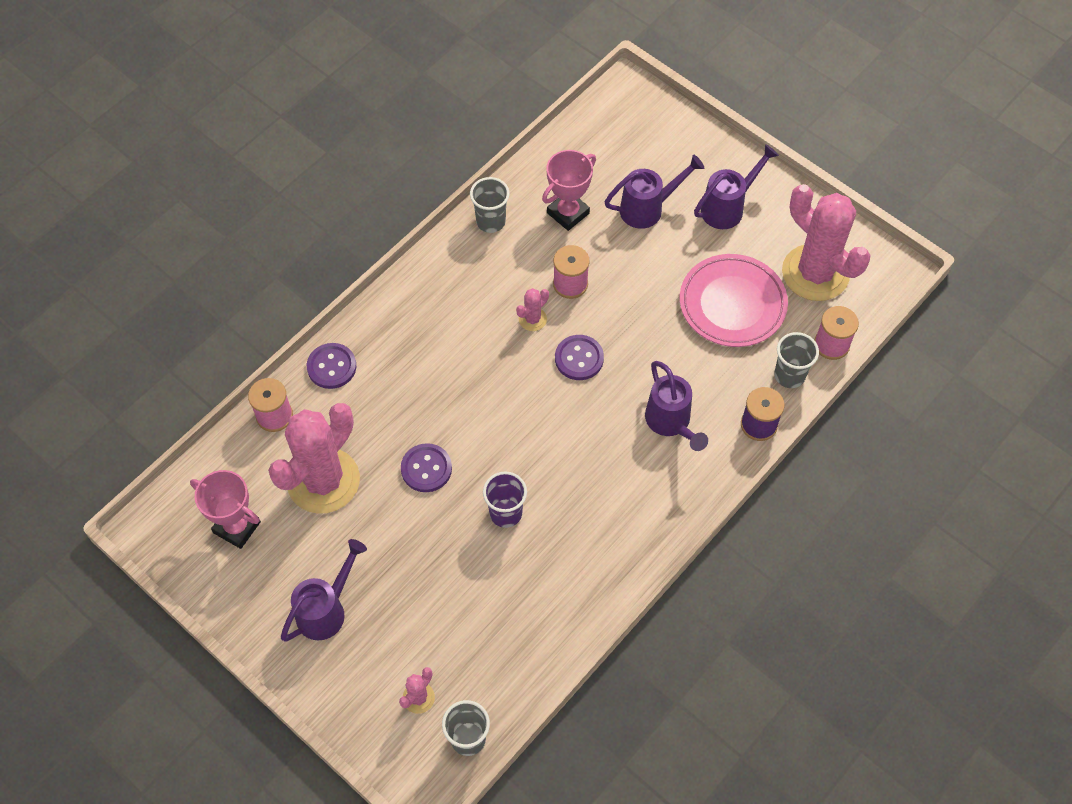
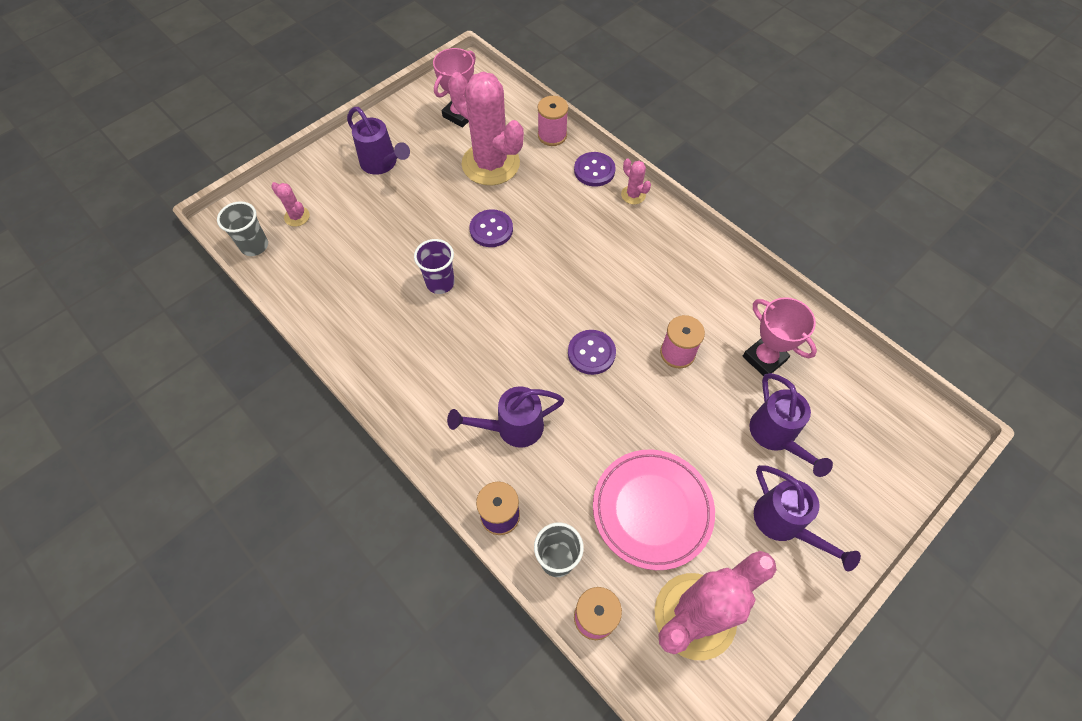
camera: 95 degrees right, 0 degrees up
grey cup [470,177,510,233] -> none
pink cactus [516,288,549,331] -> pink cactus moved to [621,159,651,204]

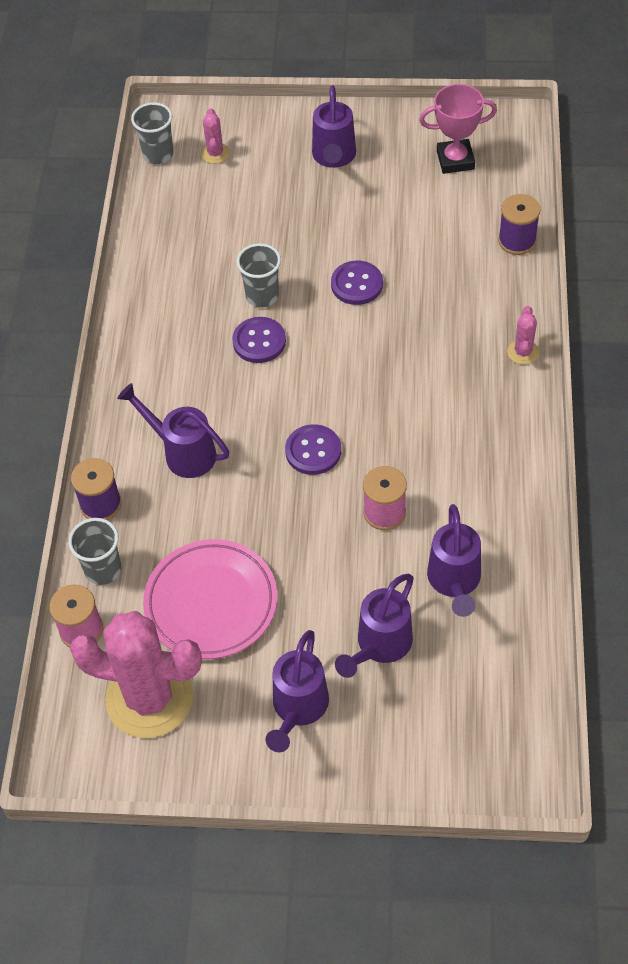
camera: 50 degrees right, 5 degrees down
purple cup [414,239,455,294] -> grey cup [236,243,281,308]
pink cactus [448,72,524,185] -> none
pink spool [538,96,568,146] -> purple spool [498,194,541,255]
purple button [574,152,616,187] -> purple button moved to [232,317,286,363]
pink trophy [743,297,817,376] -> purple watering can [427,504,481,617]

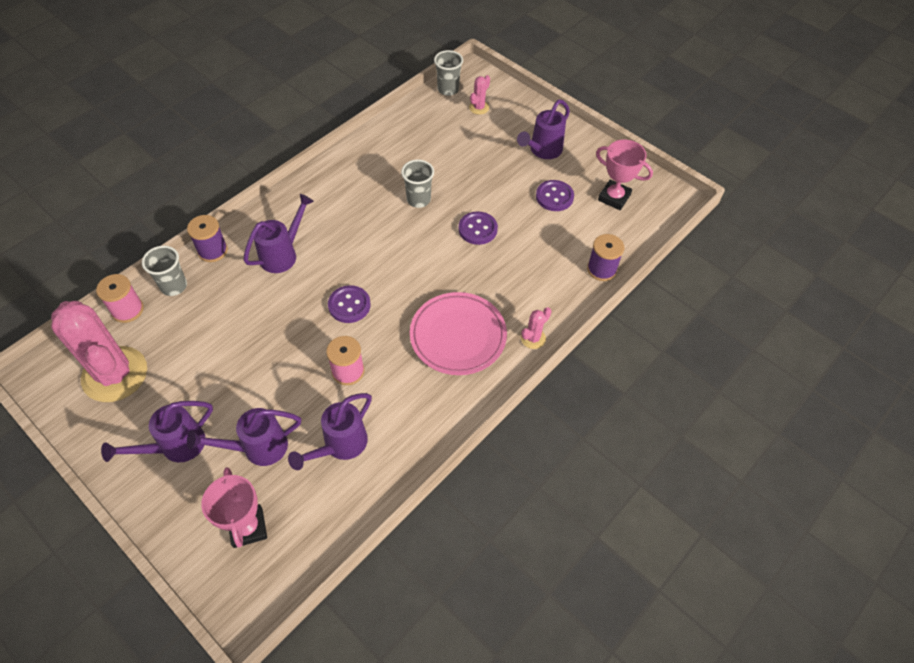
camera: 35 degrees right, 0 degrees up
purple watering can [117,383,229,478] -> purple watering can turned 60 degrees clockwise [243,194,314,273]
pink plate [143,539,277,659] -> pink plate moved to [410,292,507,375]
purple button [232,317,286,363] -> purple button moved to [536,180,574,211]
none -> pink trophy [201,467,267,548]

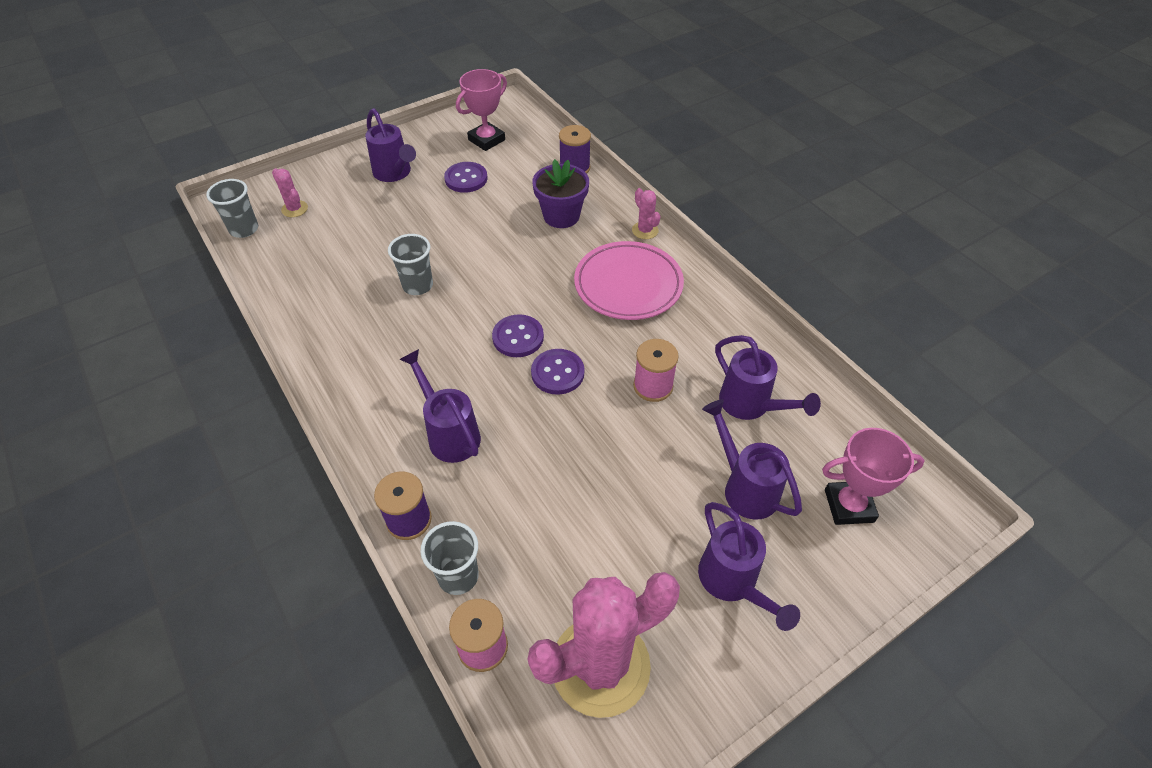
camera: 75 degrees left, 5 degrees down
purple watering can [187,408,301,466] -> purple watering can turned 150 degrees clockwise [702,399,802,520]
purple button [459,211,498,245] -> purple button moved to [492,314,544,357]
none -> purple flower pot [532,159,589,228]

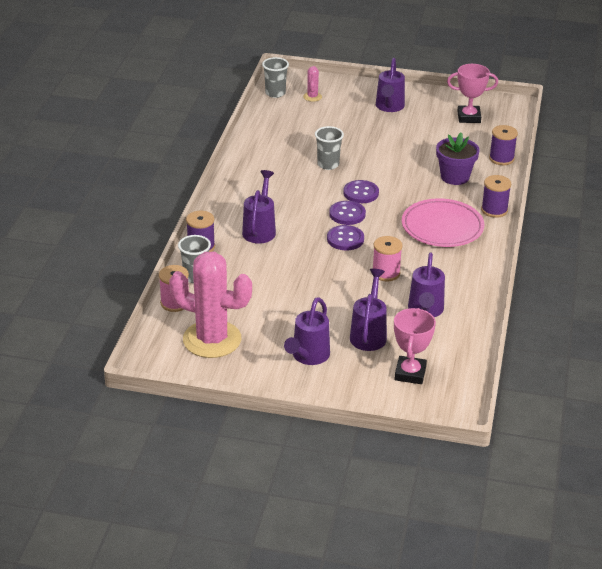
camera: 45 degrees right, 15 degrees down
purple button [444,162,487,193] -> purple button moved to [343,180,379,203]
pink cactus [632,188,660,239] -> purple spool [481,175,511,218]
pink trophy [822,428,924,525] -> pink trophy turned 60 degrees clockwise [394,308,436,384]

